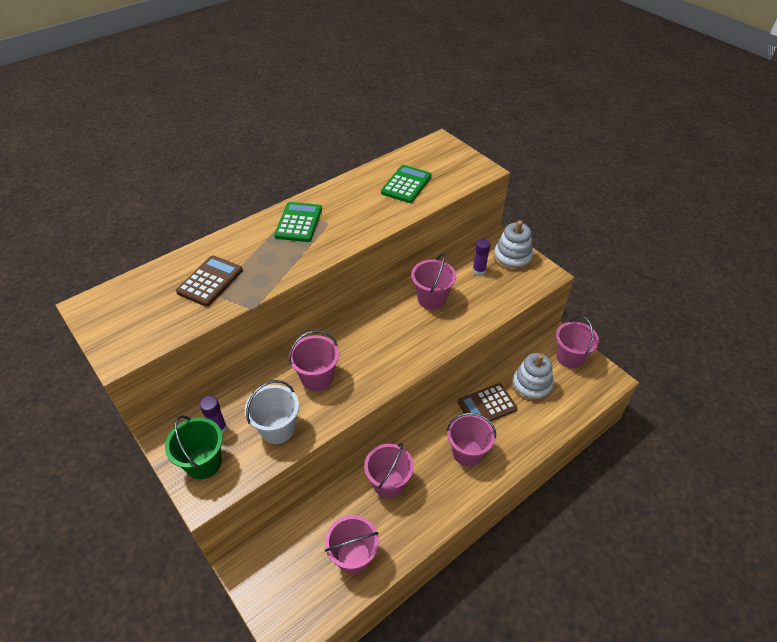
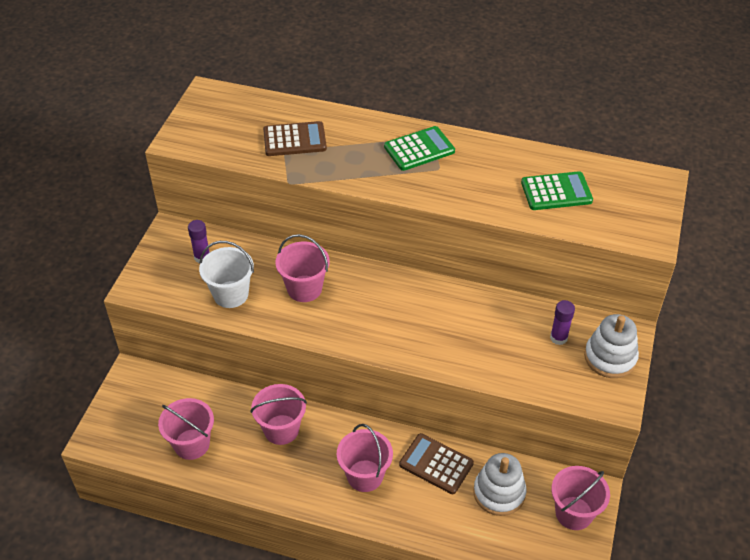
camera: 55 degrees right, 0 degrees up
green bucket [165,415,223,479] -> none
pink bucket [411,253,456,310] -> none

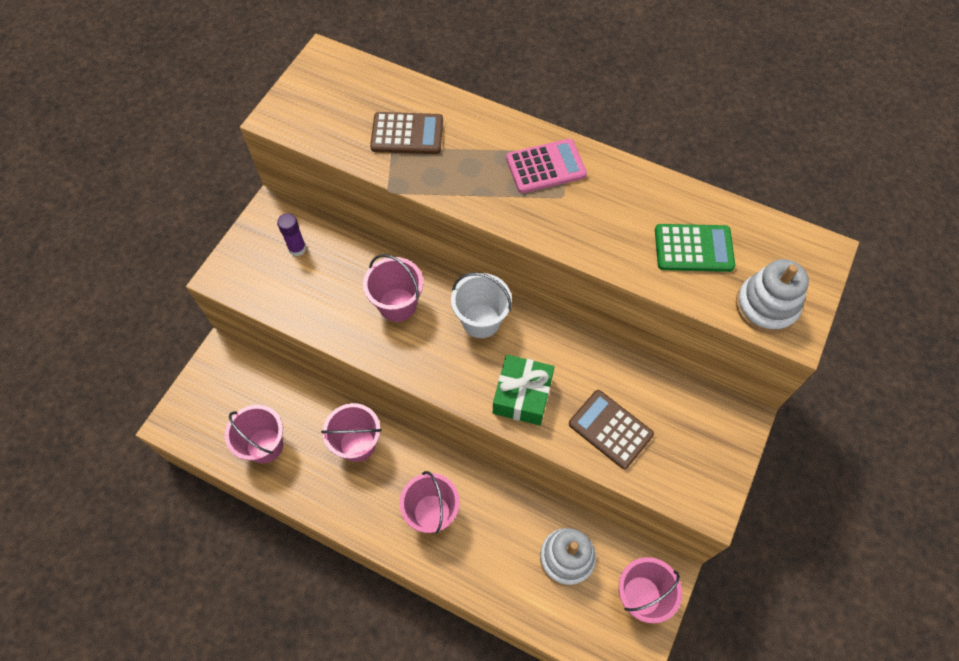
camera: 10 degrees right, 15 degrees up
white bucket [199,241,254,308] -> white bucket moved to [451,273,512,338]
green calculator [384,126,455,171] -> pink calculator [506,139,587,193]
brown calculator [399,433,474,494] -> brown calculator moved to [569,390,654,469]
purple glue stick [550,300,575,345] -> none
white stacking toy [584,314,639,378] -> white stacking toy moved to [736,259,809,334]
none -> green gift [493,355,554,425]

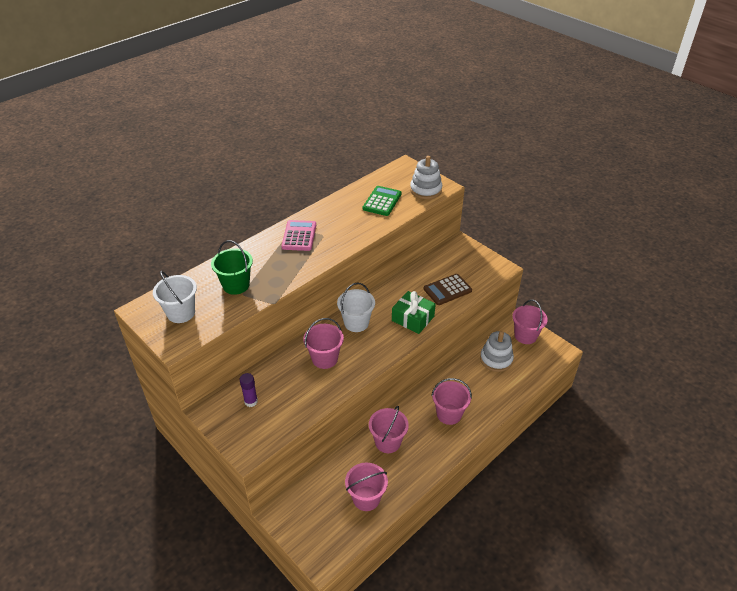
camera: 70 degrees left, 20 degrees down
brown calculator [370,112,443,154] -> green bucket [211,240,253,295]
none -> white bucket [153,271,197,323]

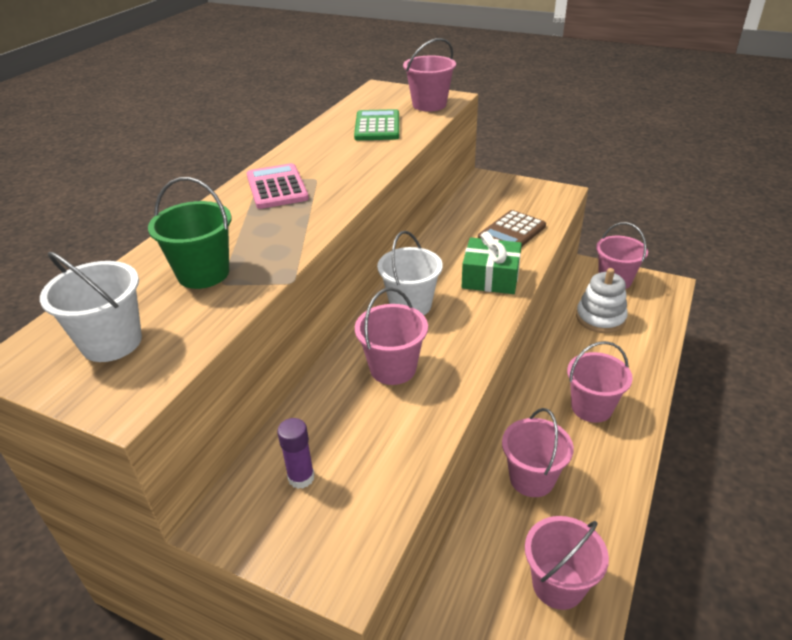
camera: 20 degrees left, 5 degrees down
white stacking toy [410,156,442,199] -> pink bucket [403,38,456,112]

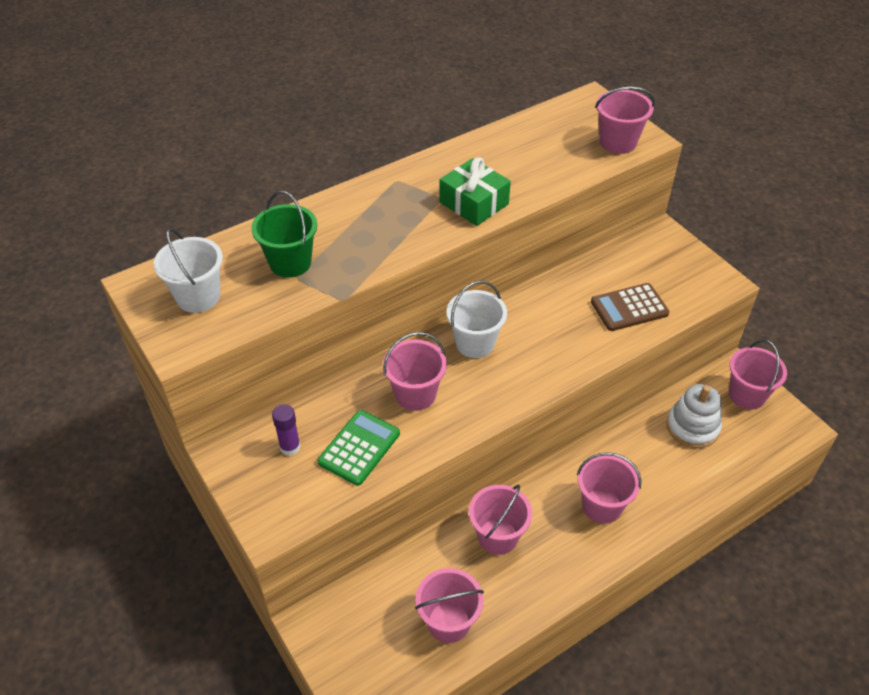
camera: 30 degrees right, 10 degrees up
pink calculator [247,163,309,209] -> none
green calculator [354,109,399,141] -> green calculator moved to [318,410,400,486]
green gift [462,231,522,294] -> green gift moved to [439,157,511,226]

